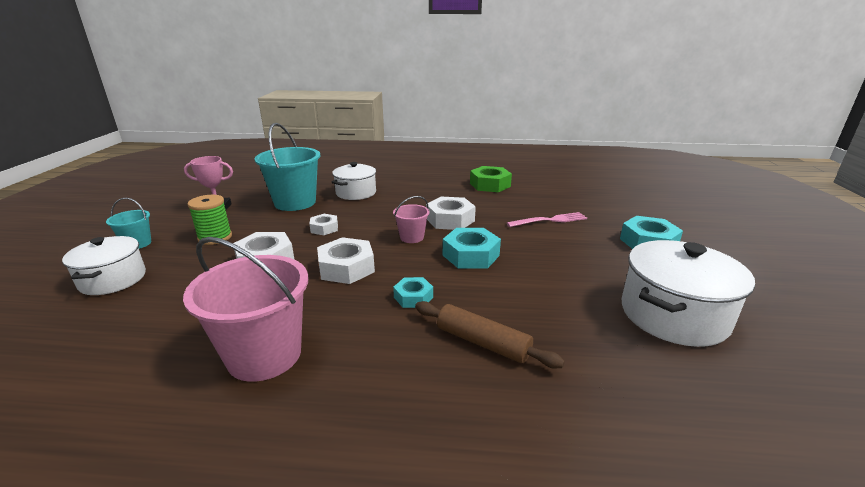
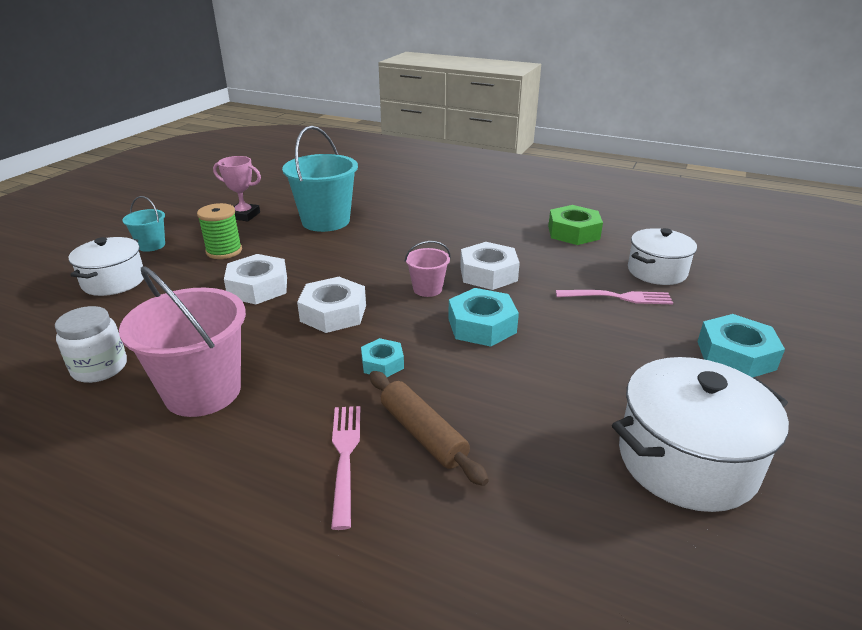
camera: 20 degrees right, 5 degrees up
white nut [309,214,338,235] -> none
white pot [332,162,376,200] -> white pot moved to [628,228,697,285]
none -> white jar [55,306,127,383]
none -> pink fork [331,406,360,530]

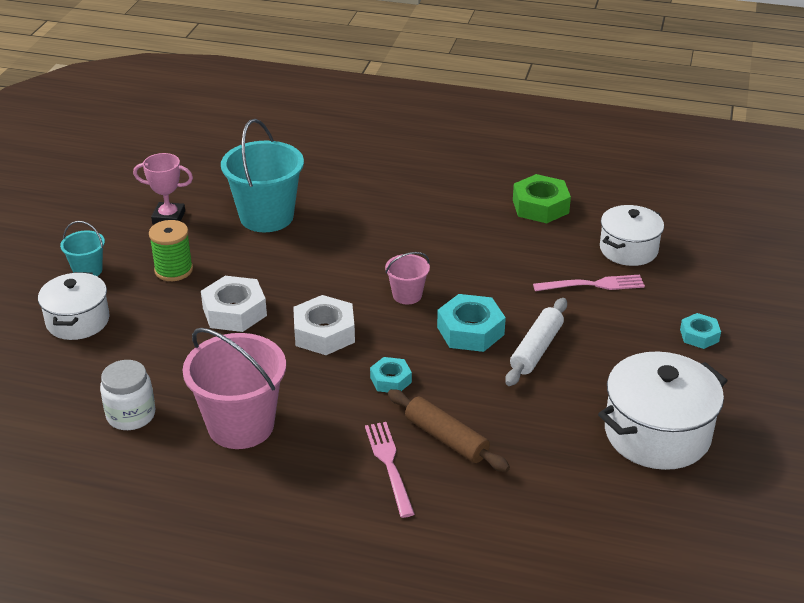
camera: 10 degrees left, 5 degrees up
white nut [460,242,520,290] -> none
turquoise nut [698,314,785,378] -> turquoise nut [680,313,721,349], size x0.59
none -> white rolling pin [505,298,567,386]

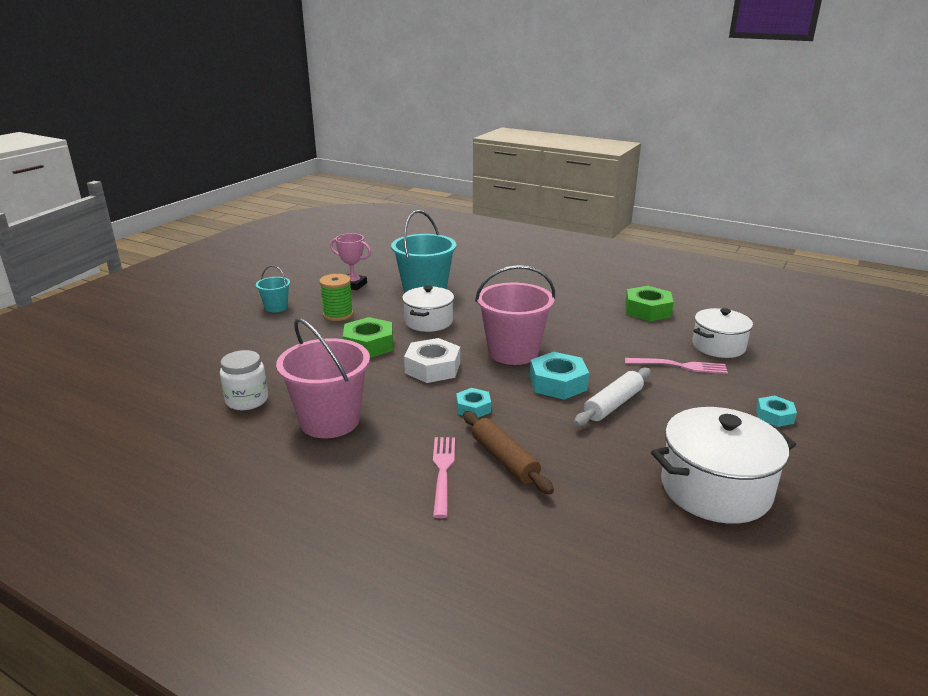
camera: 15 degrees right, 10 degrees down
white pot [38,272,110,340] -> white pot moved to [402,286,454,332]
white nut [201,276,267,332] -> green nut [343,317,393,358]
pink bucket [385,252,430,304] -> pink bucket [475,265,555,365], size x1.99

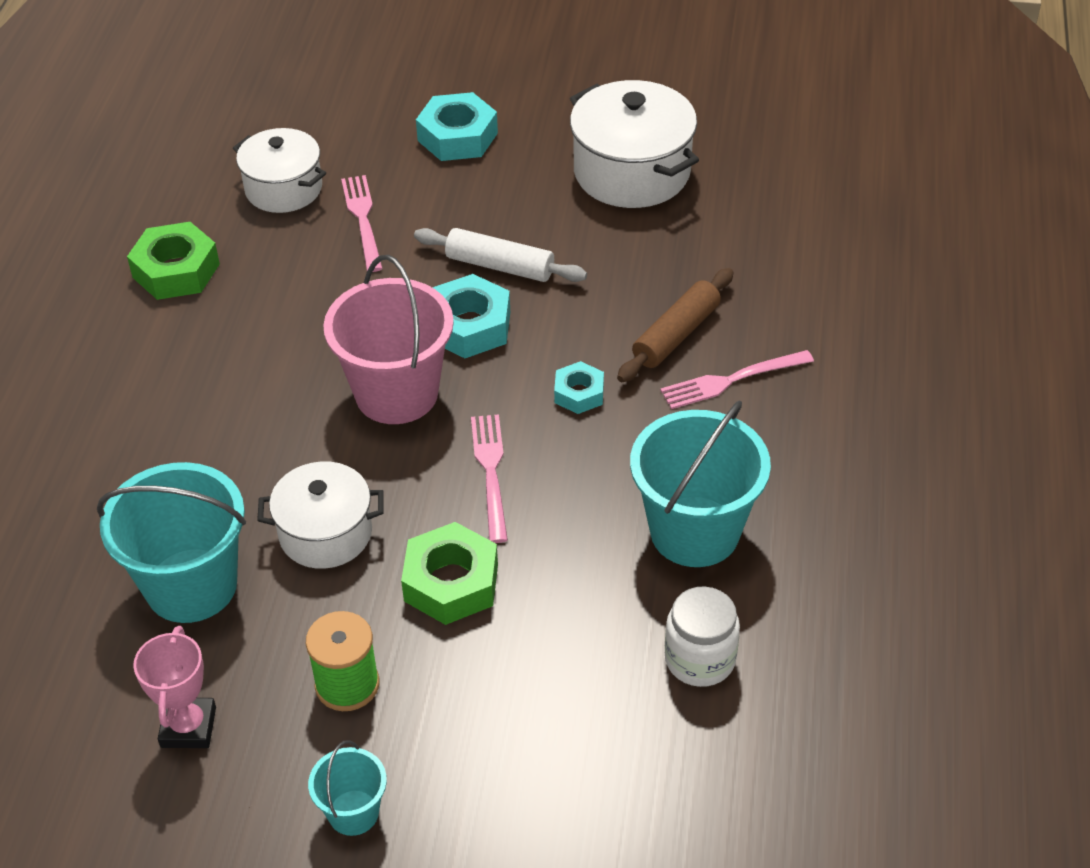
camera: 110 degrees left, 20 degrees up
pink bucket [276,318,370,438] -> turquoise bucket [630,400,771,567]
white nut [404,338,460,383] -> pink fork [471,414,508,543]
turquoise nut [756,396,797,427] -> turquoise nut [416,92,498,161], size x1.69

